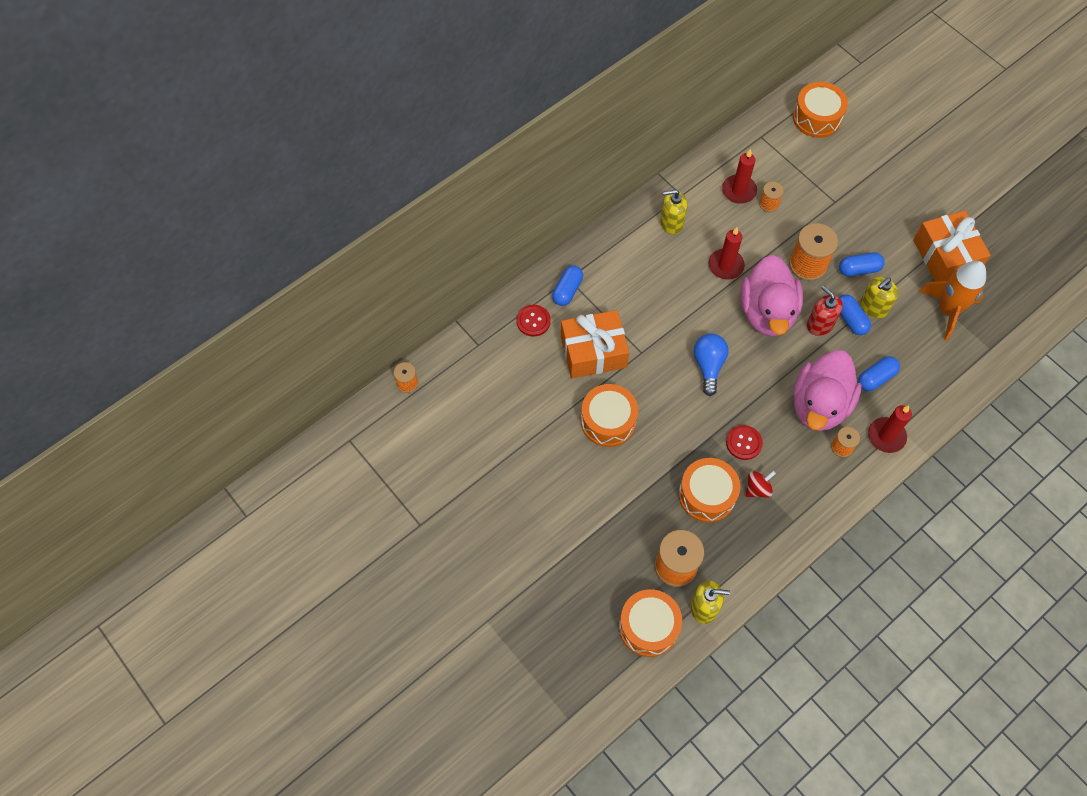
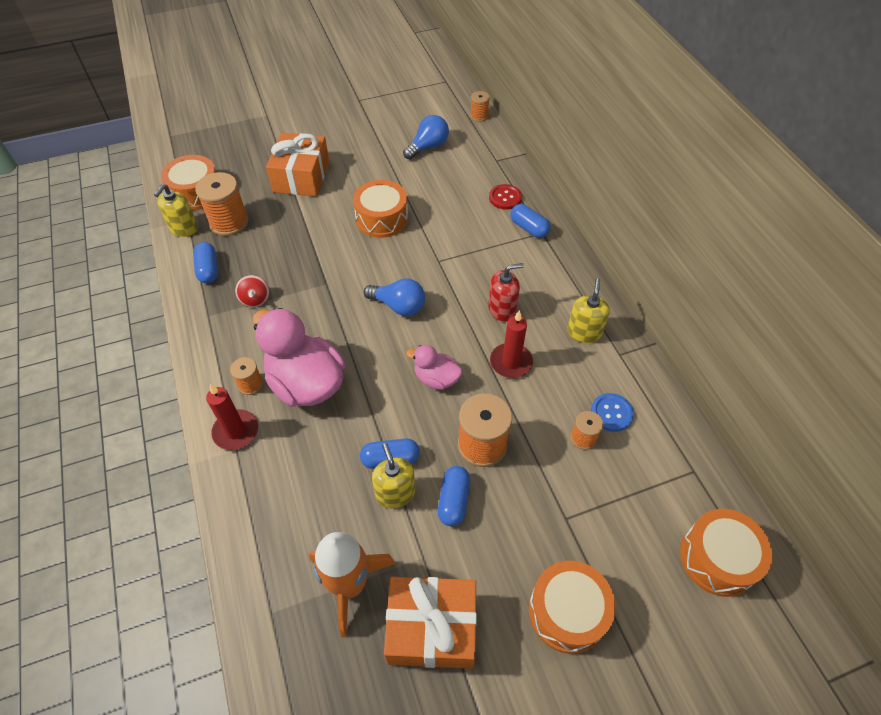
camera: 110 degrees right, 10 degrees down
orange gift [561,310,629,378] -> orange gift moved to [266,133,329,196]
orange drum [679,458,740,522] -> orange drum moved to [529,561,616,654]
red candle [722,149,757,204] -> blue button [591,393,634,432]
red button [726,425,763,460] -> none
pink duck [740,255,803,337] -> pink duck [406,345,463,390], size x0.52
red soap dispenser [807,286,843,336] -> red soap dispenser moved to [488,263,524,322]
blue capsule [858,356,900,391] -> blue capsule moved to [193,242,218,283]
none -> blue light bulb [403,115,449,159]

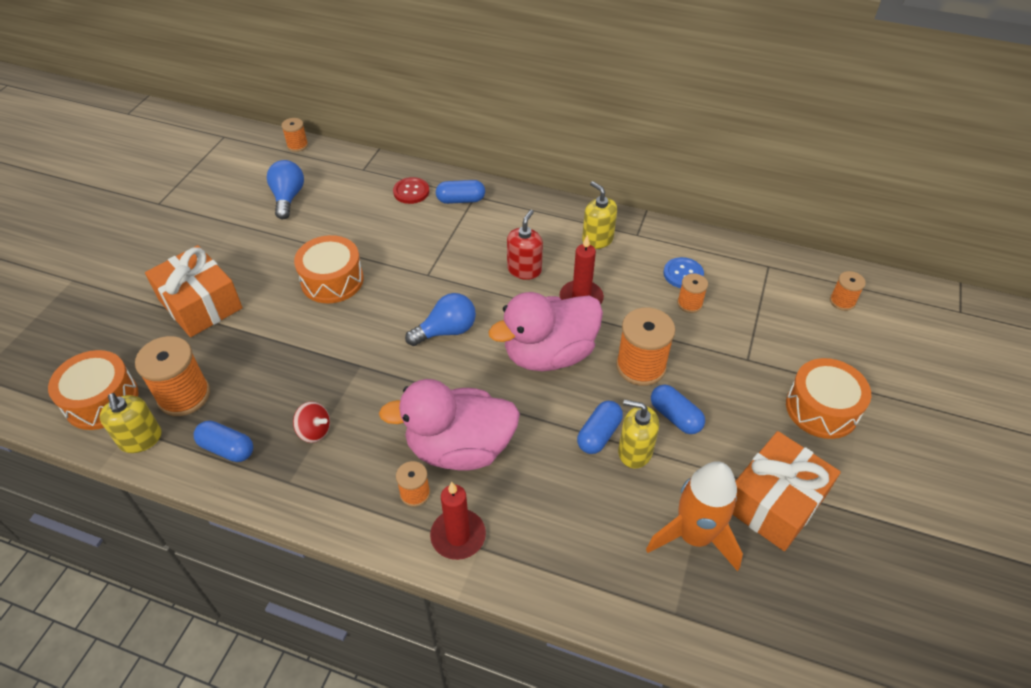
camera: 50 degrees left, 5 degrees down
pink duck [406,345,463,390] -> pink duck [488,292,603,371], size x1.93
orange drum [680,509,773,597] -> orange spool [830,271,866,311]

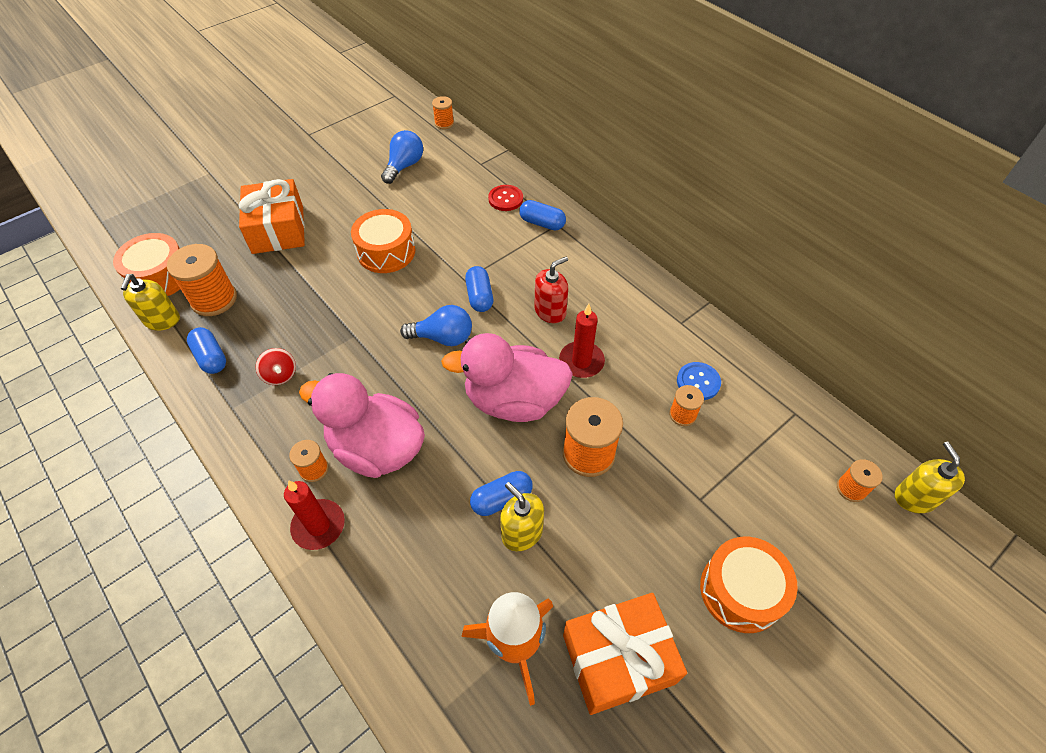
camera: 30 degrees right, 5 degrees up
yellow soap dispenser [582,181,617,249] -> yellow soap dispenser moved to [895,442,965,513]
blue capsule [651,385,705,434] -> blue capsule moved to [465,266,493,312]

